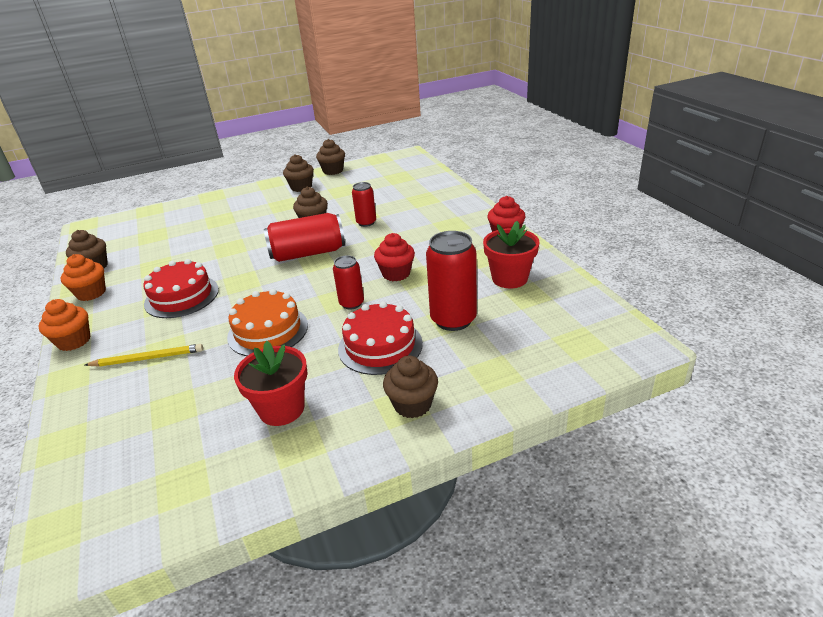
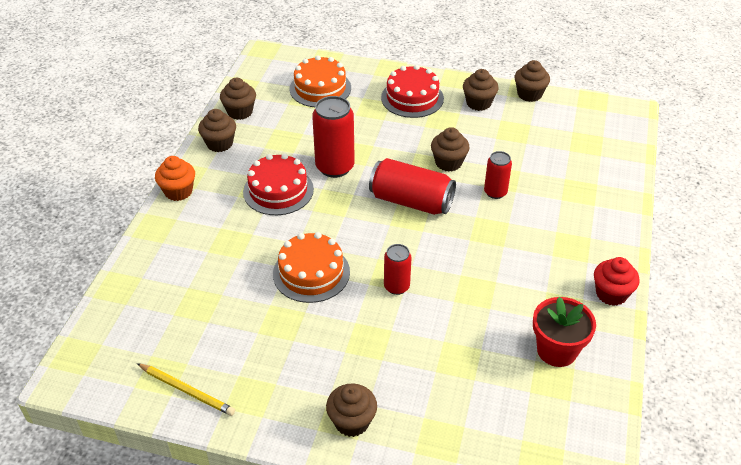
camera: 35 degrees right, 10 degrees up
orange cupcake [61,254,106,301] -> brown cupcake [198,109,236,152]
yellow pencil [85,344,203,367] -> yellow pencil moved to [137,363,235,416]
red flower pot [234,341,308,426] -> none
red cake [338,301,423,375] -> red cake moved to [381,65,444,118]
red cupcake [374,233,415,281] -> none
red can [426,231,477,331] -> red can moved to [312,96,355,178]
none -> orange cake [289,55,351,107]

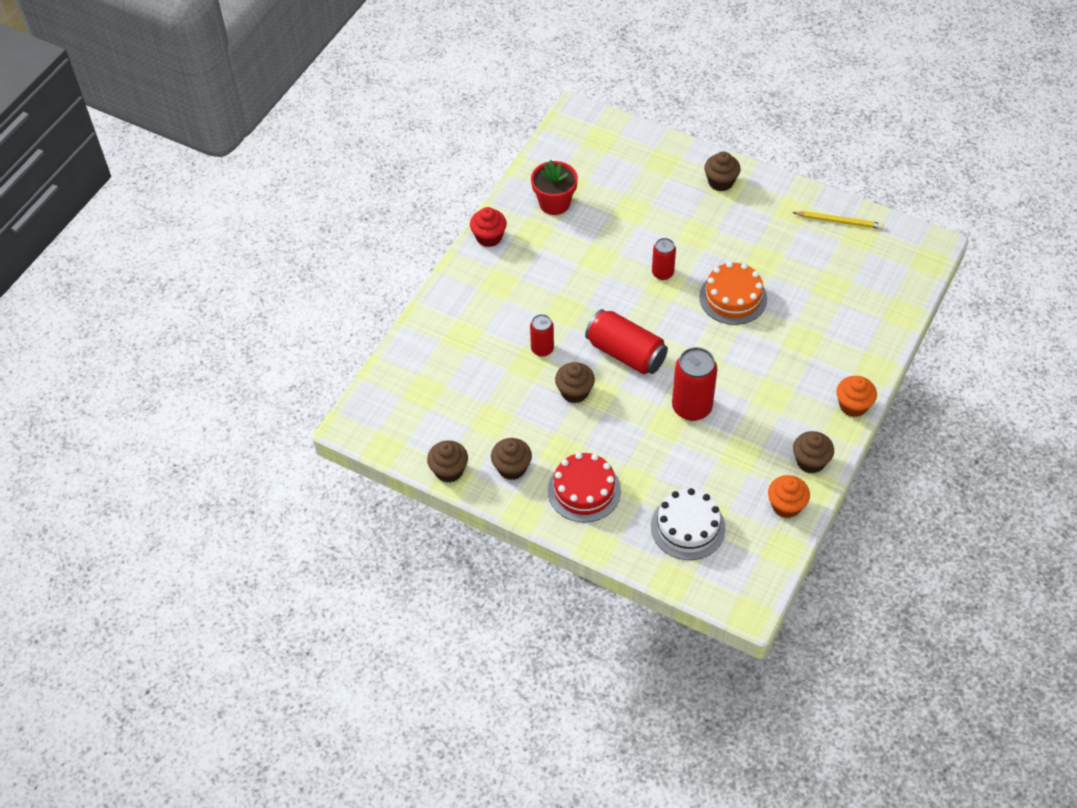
camera: 165 degrees left, 10 degrees up
yellow pencil [137,363,235,416] -> yellow pencil turned 150 degrees clockwise [792,211,884,229]
brown cupcake [220,78,256,120] -> orange cupcake [768,475,810,518]
red cake [243,153,314,215] -> none
orange cake [289,55,351,107] -> white cake [651,488,726,560]

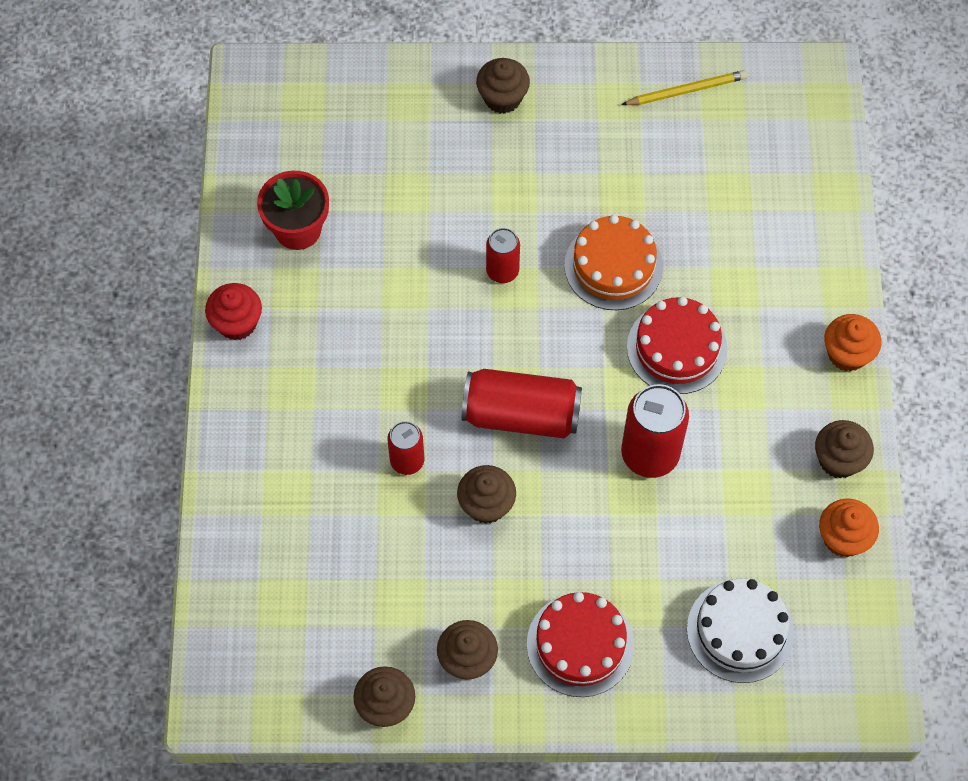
camera: 30 degrees left, 10 degrees up
none -> red cake [627,297,728,394]

